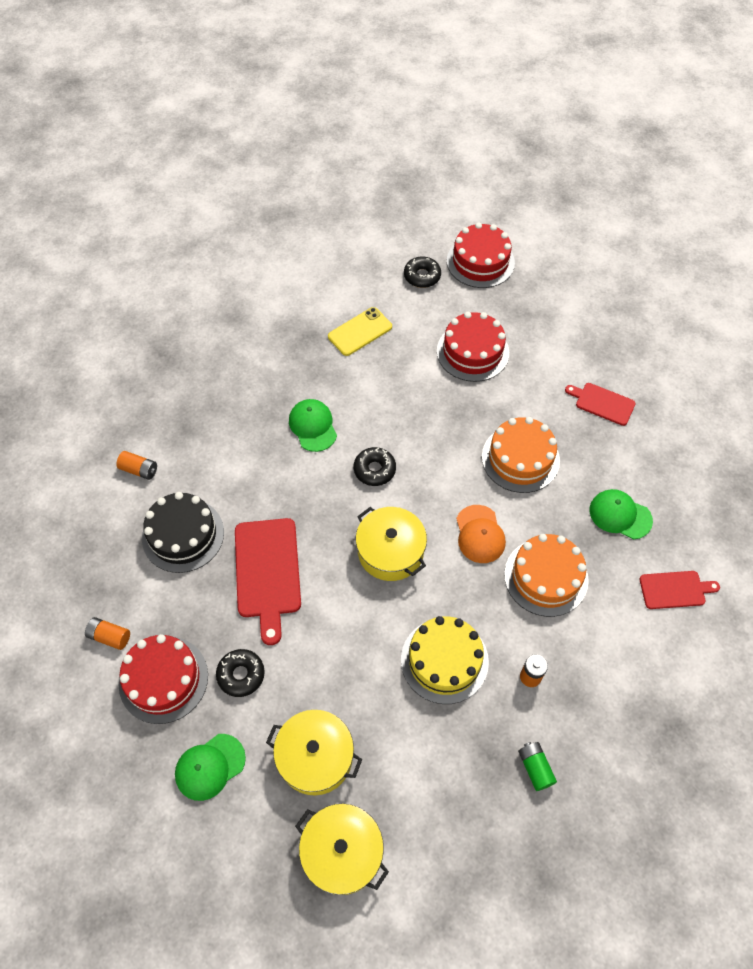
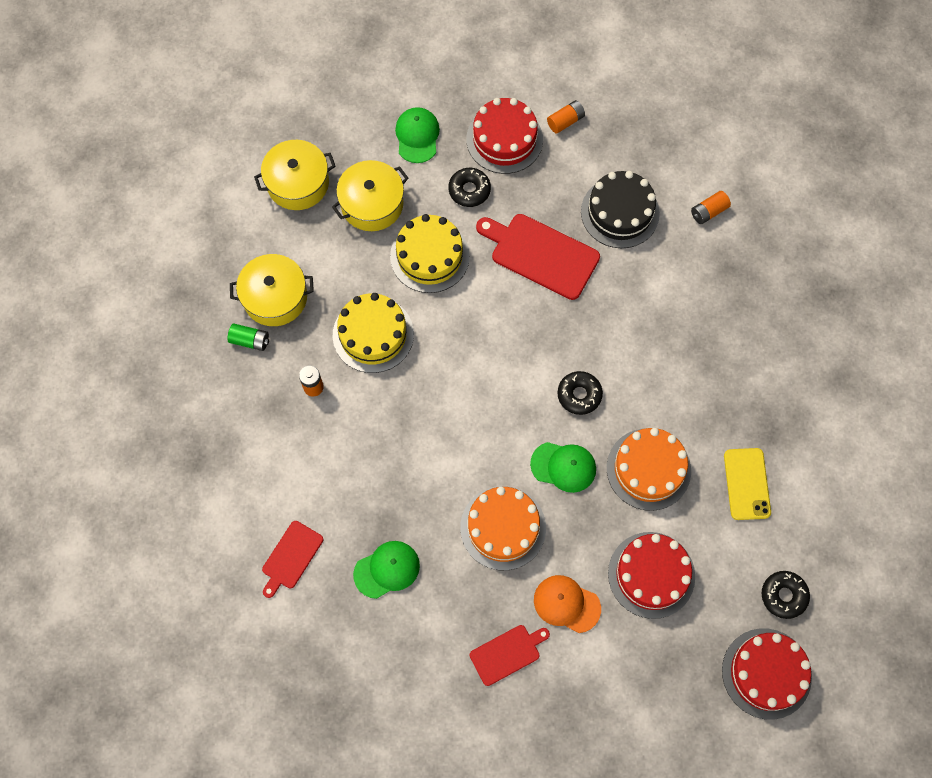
camera: 125 degrees right, 10 degrees up
green cap [289,399,337,452] -> green cap moved to [530,442,596,493]
yellow pot [356,507,427,581] -> yellow pot moved to [230,254,314,326]
orange cap [456,505,506,563] -> orange cap moved to [534,575,601,633]
orange cake [504,534,589,617] -> orange cake moved to [607,428,691,511]
none -> yellow cake [390,214,470,293]

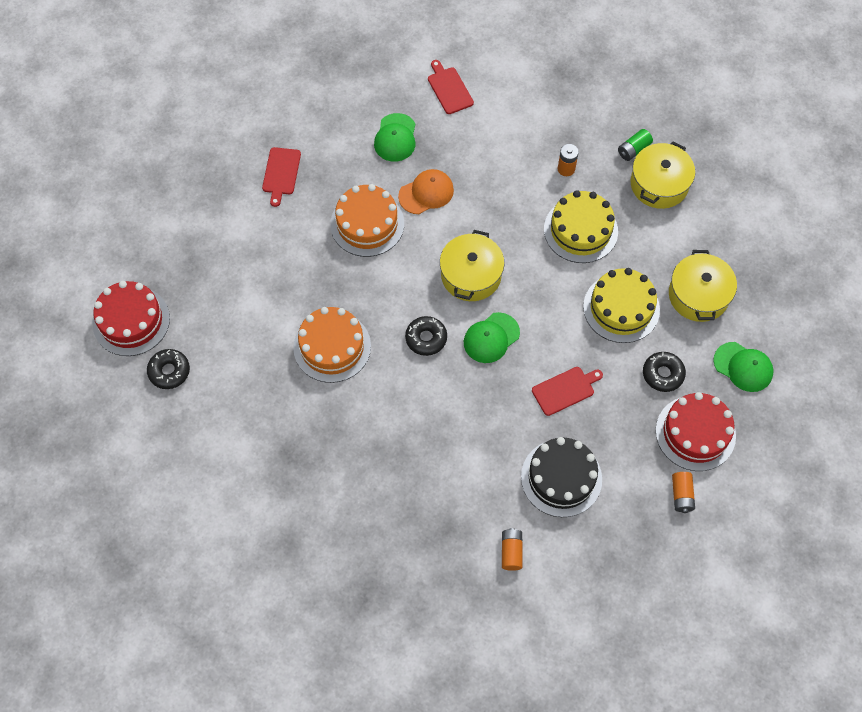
camera: 125 degrees right, 5 degrees down
yellow pot [254,140,336,210] -> yellow pot moved to [440,230,505,301]
red cutting board [476,214,600,300] -> red cutting board [532,367,603,416], size x0.58
green cap [530,442,596,493] -> green cap moved to [464,312,520,363]
orange cap [534,575,601,633] -> orange cap moved to [398,169,454,214]
red cake [608,532,695,619] -> none
yellow phone [724,448,771,520] -> none

